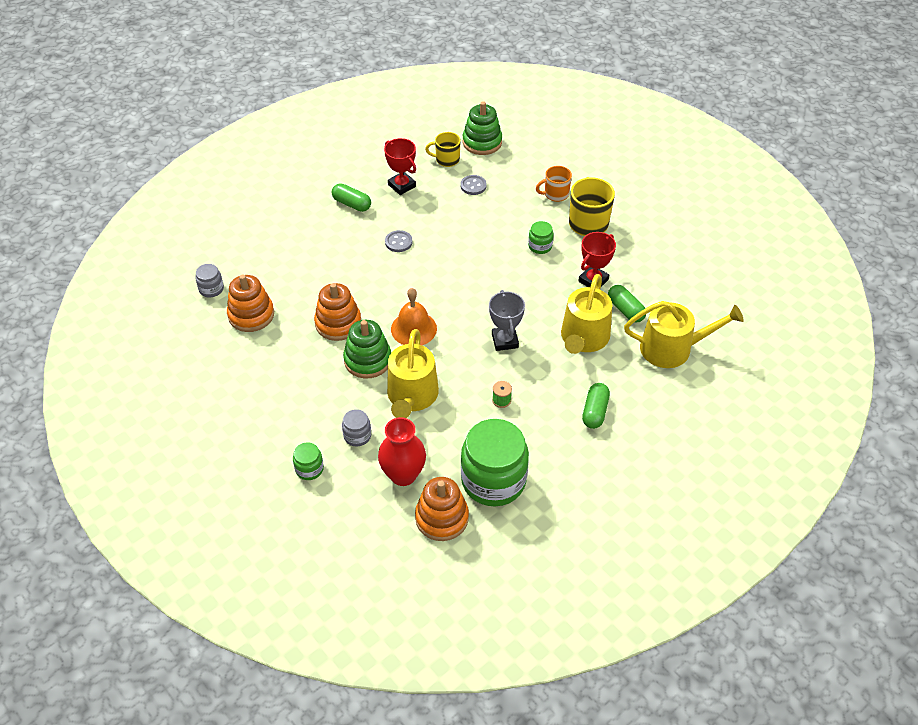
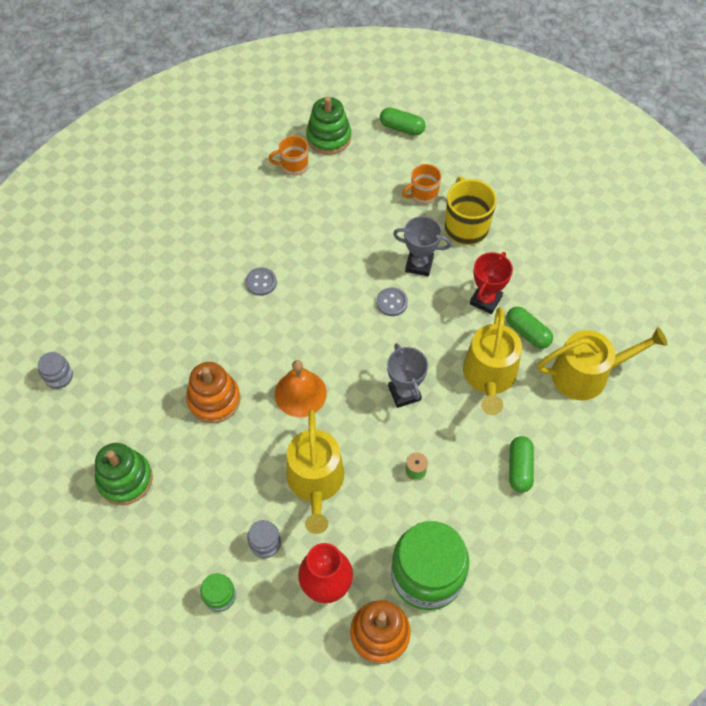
camera: 10 degrees left, 10 degrees up
orange stacking toy [227,274,274,332] -> none
green capsule [332,183,371,212] -> green capsule moved to [380,107,425,136]
green stacking toy [343,320,391,378] -> green stacking toy moved to [95,443,153,505]
red trophy [384,138,416,195] -> none
yellow mug [425,132,461,167] -> orange mug [269,136,308,176]
grey button [461,175,487,195] -> grey button moved to [376,287,408,316]
green jar [528,221,554,254] -> grey trophy [393,216,451,276]

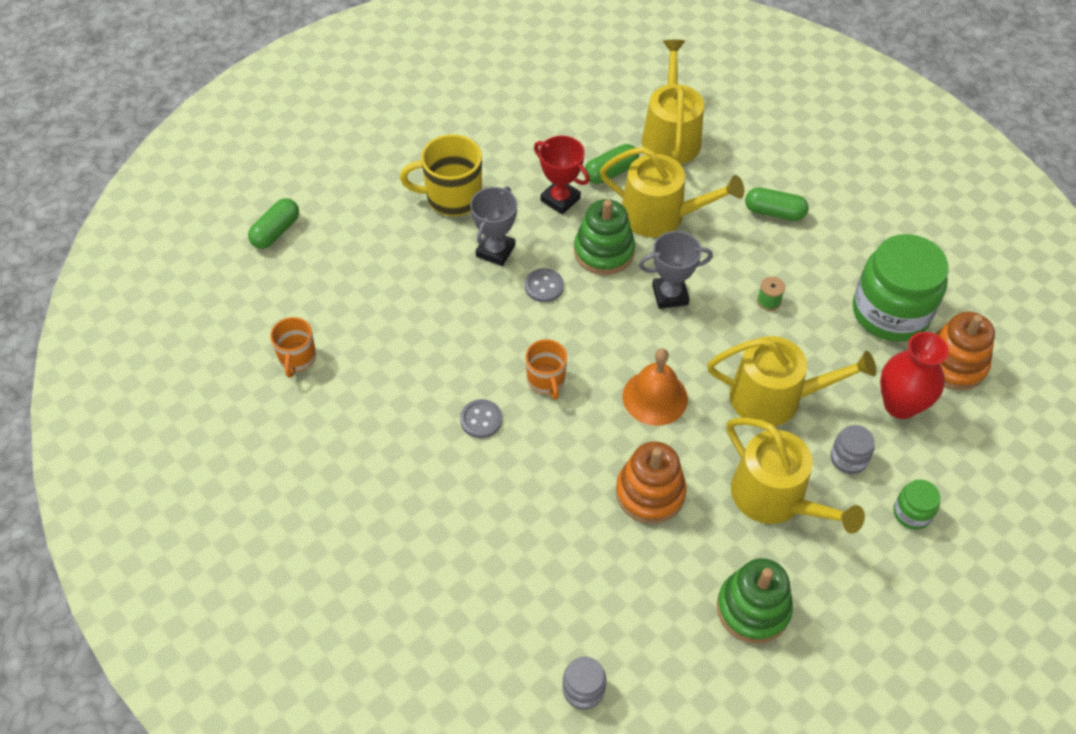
camera: 80 degrees left, 5 degrees down
green stacking toy [306,97,351,155] -> green stacking toy moved to [574,199,635,275]
orange mug [402,164,441,204] -> orange mug moved to [525,339,567,400]
none -> yellow watering can [727,418,865,534]

